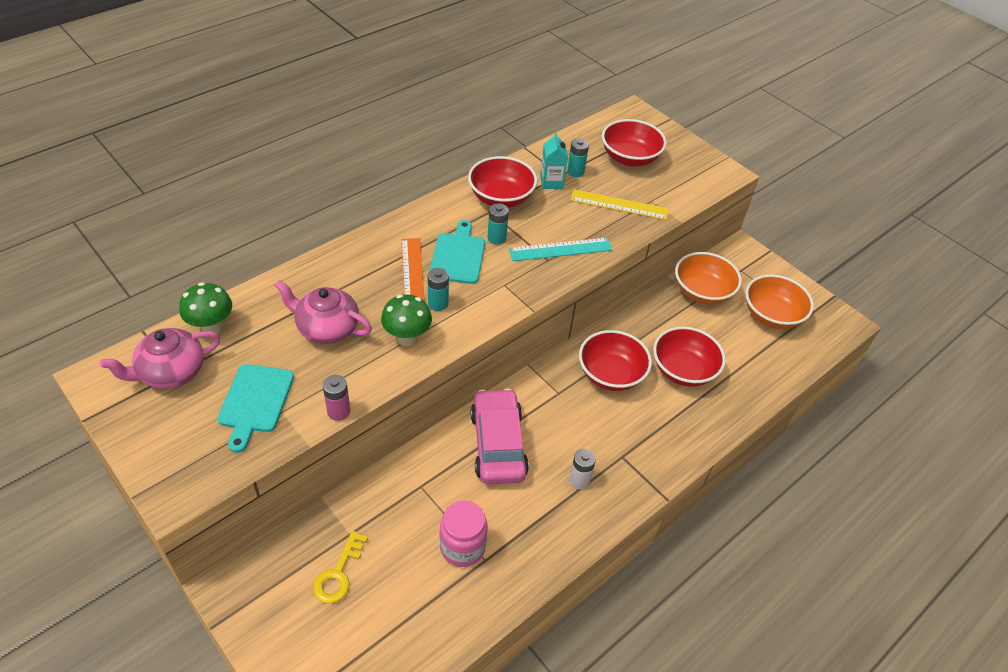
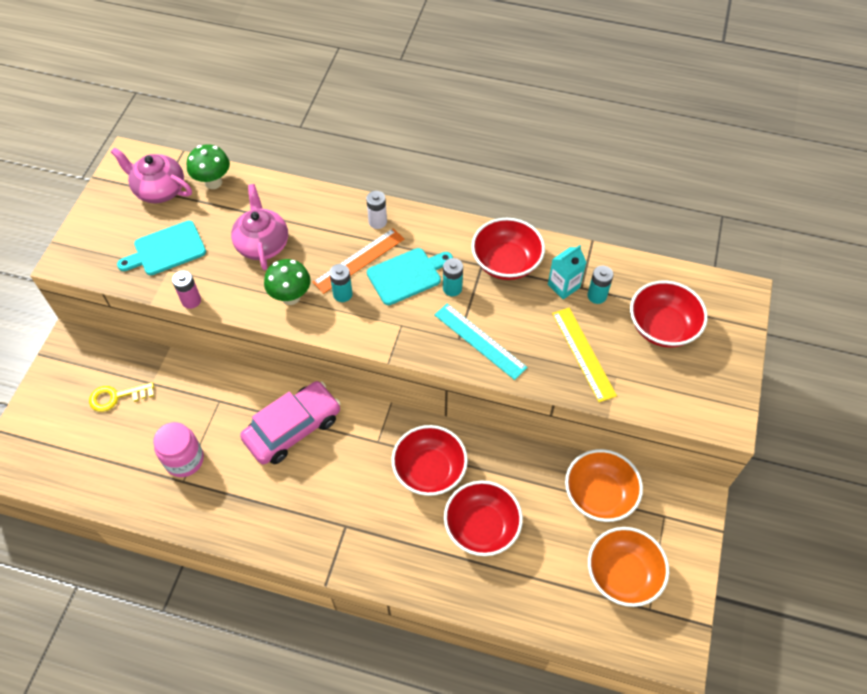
camera: 60 degrees right, 10 degrees up
white battery [569,449,596,489] -> white battery moved to [366,191,387,229]

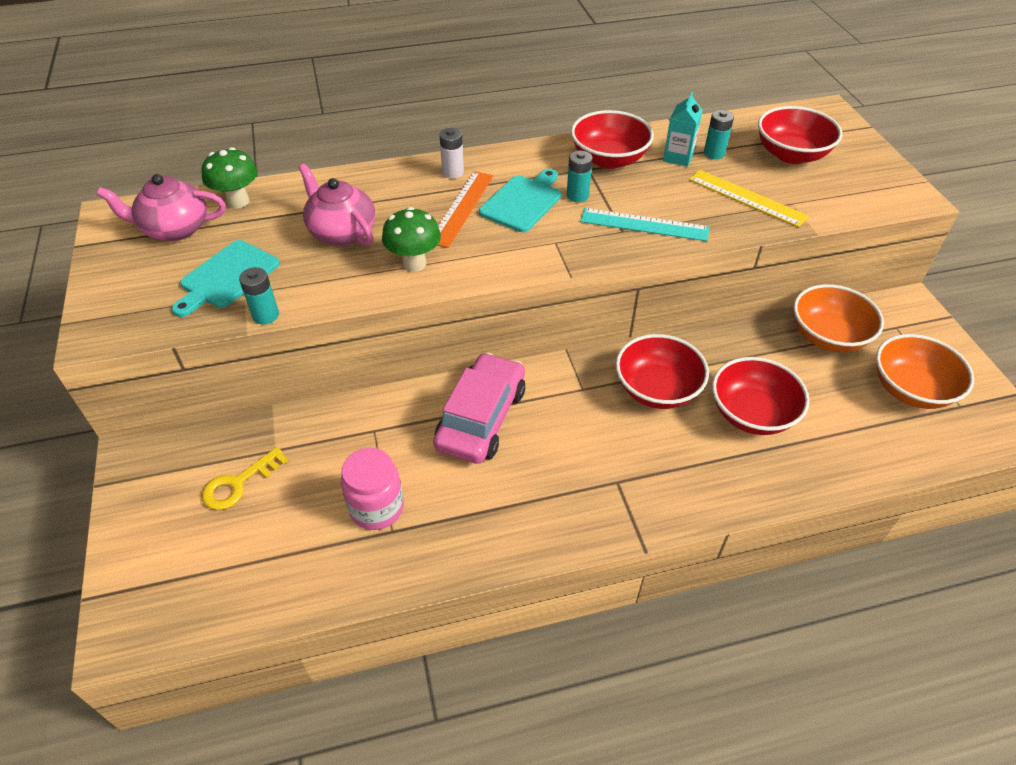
camera: 30 degrees left, 10 degrees down
pink battery [172,270,201,309] -> none
turquoise battery [329,264,353,302] -> turquoise battery moved to [239,267,279,324]

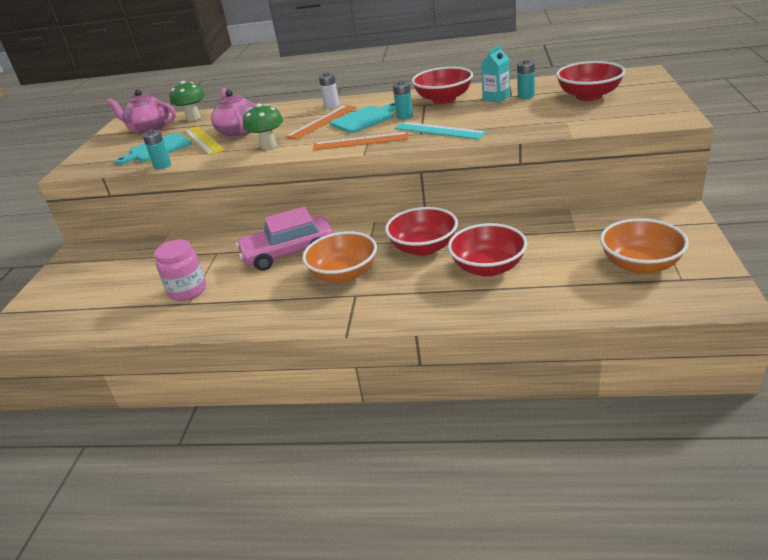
camera: 25 degrees right, 15 degrees down
yellow key [202,447,288,510] -> none
pink car [433,352,525,464] -> pink car turned 150 degrees counterclockwise [236,207,333,271]
yellow ruler [689,170,809,227] -> yellow ruler moved to [184,126,225,155]
orange bowl [793,284,884,352] -> orange bowl moved to [302,231,377,283]
none -> orange ruler [313,132,409,150]

